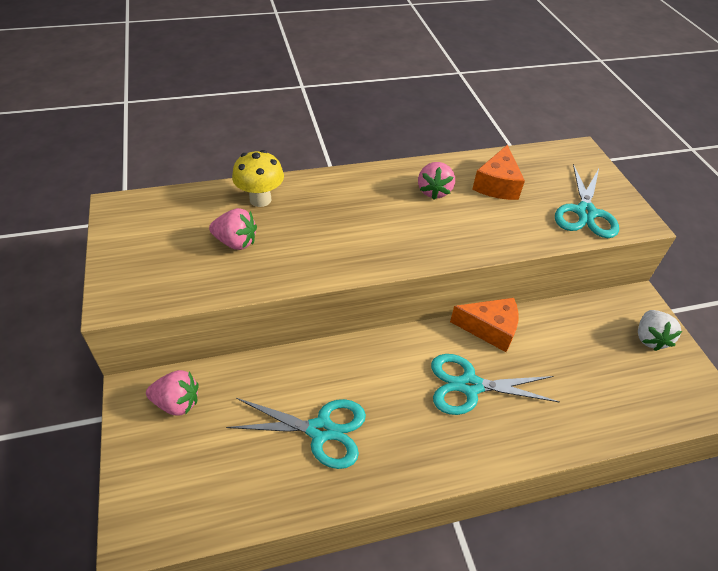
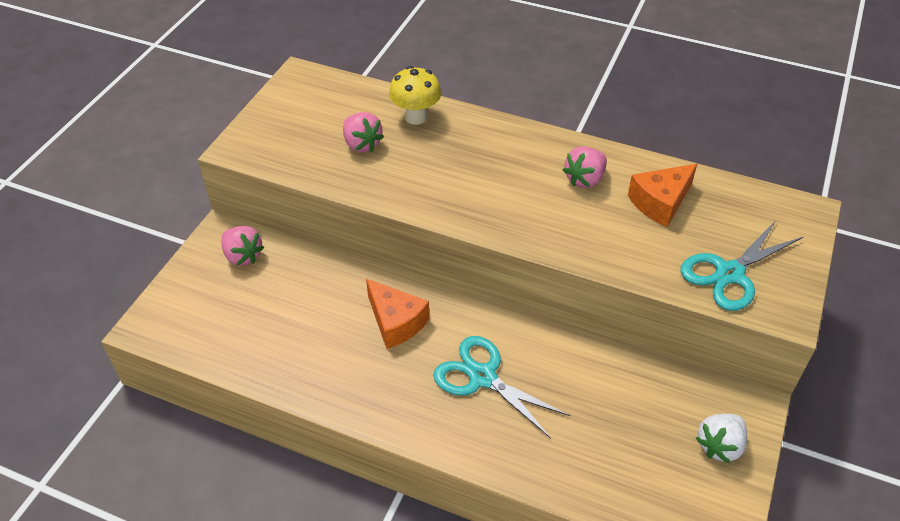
camera: 40 degrees right, 0 degrees up
turquoise scissors [226,398,366,469] -> none
orange cheese [450,298,519,352] -> orange cheese moved to [366,278,429,349]

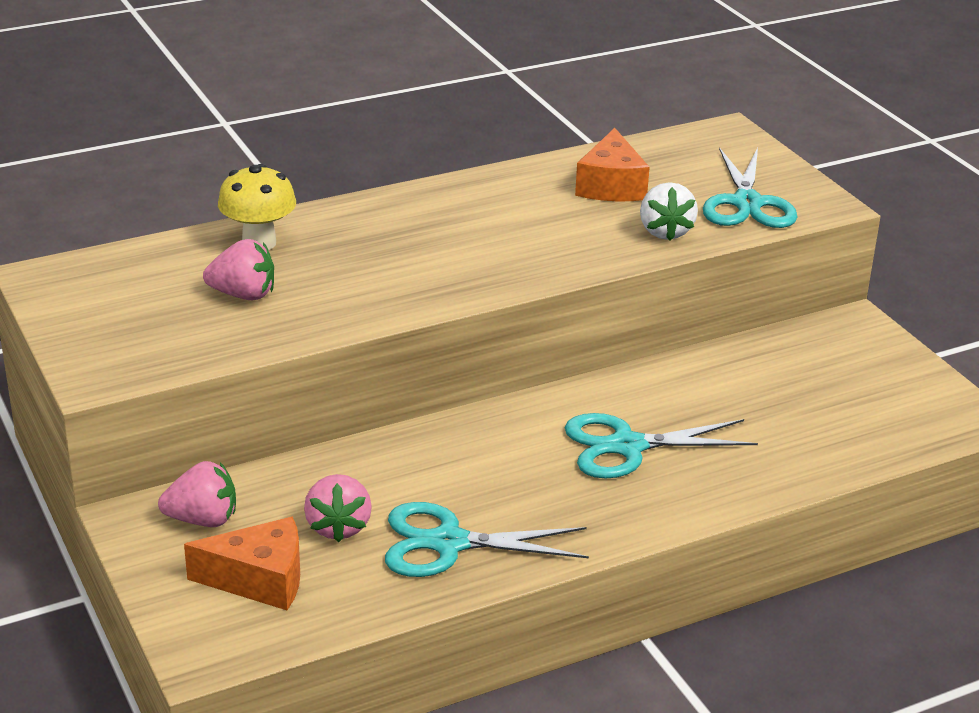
camera: 50 degrees left, 15 degrees down
orange cheese [366,278,429,349] -> orange cheese moved to [184,517,300,610]
pink strawberry [563,147,607,188] -> pink strawberry moved to [304,474,372,542]
white strawberry [696,414,747,463] -> white strawberry moved to [640,182,698,241]
none -> turquoise scissors [385,502,589,577]

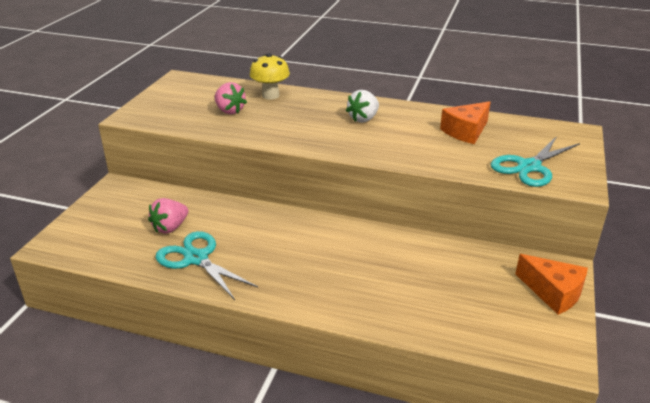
camera: 45 degrees right, 0 degrees up
pink strawberry [158,461,236,527] -> none
orange cheese [184,517,300,610] -> orange cheese moved to [515,254,588,315]
turquoise scissors [565,413,758,479] -> none
white strawberry [640,182,698,241] -> white strawberry moved to [346,90,379,123]

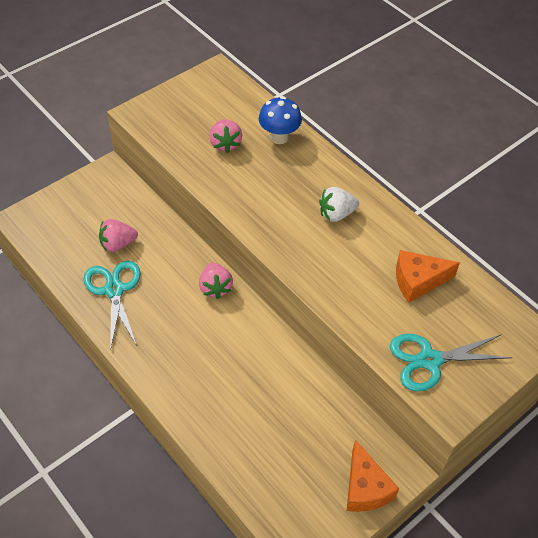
camera: 30 degrees right, 20 degrees up
yellow mushroom [250,53,290,100] -> blue mushroom [259,96,302,144]
none -> pink strawberry [199,263,233,299]

